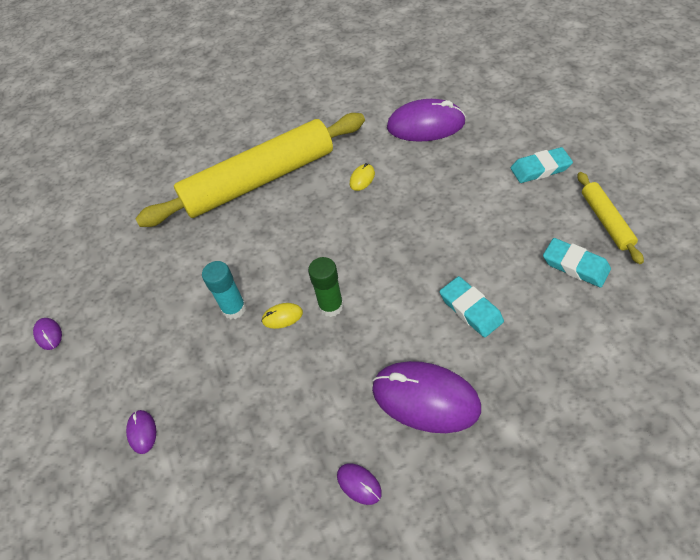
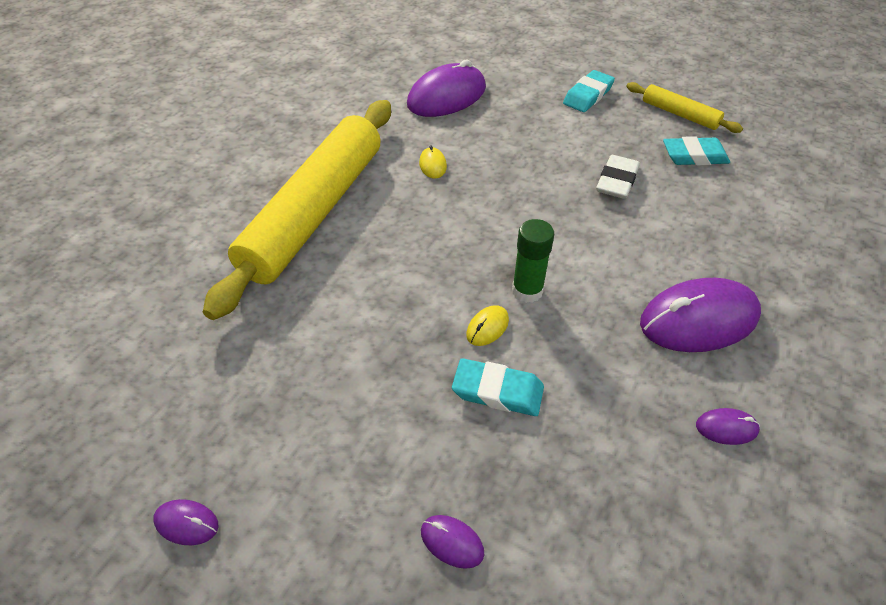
camera: 45 degrees left, 5 degrees down
turquoise glue stick [202,261,246,319] -> none
turquoise eraser [440,276,504,338] -> turquoise eraser moved to [452,358,544,416]
none -> white eraser [596,155,640,199]

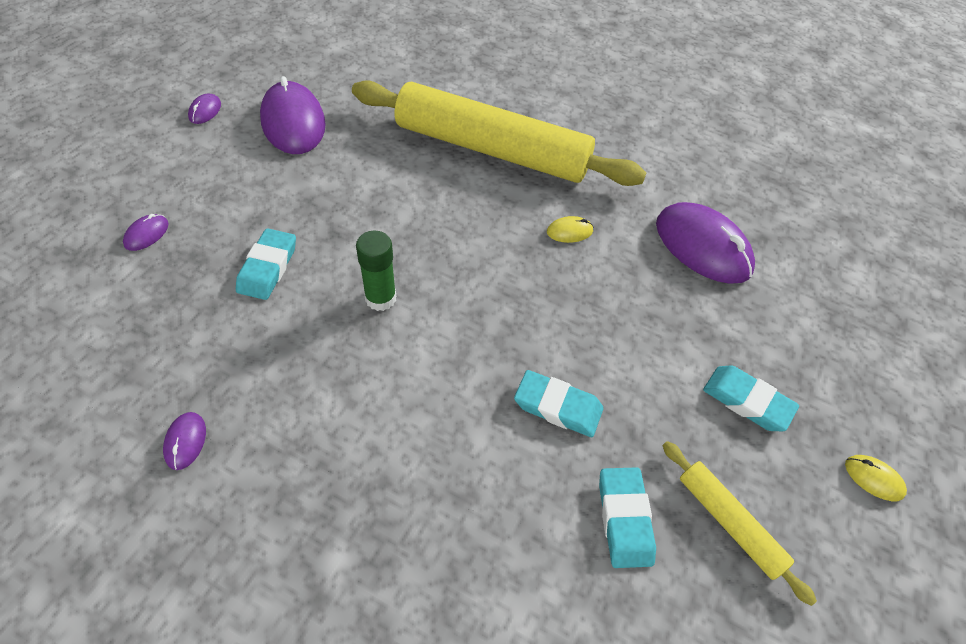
camera: 85 degrees right, 5 degrees up
yellow mouse [466,305,509,346] -> yellow mouse moved to [845,455,907,501]
white eraser [596,155,640,199] -> turquoise eraser [514,370,603,437]
yellow rolling pin [626,82,743,133] -> yellow rolling pin turned 75 degrees counterclockwise [662,441,817,606]
purple mouse [640,278,761,352] -> purple mouse moved to [260,76,326,154]

